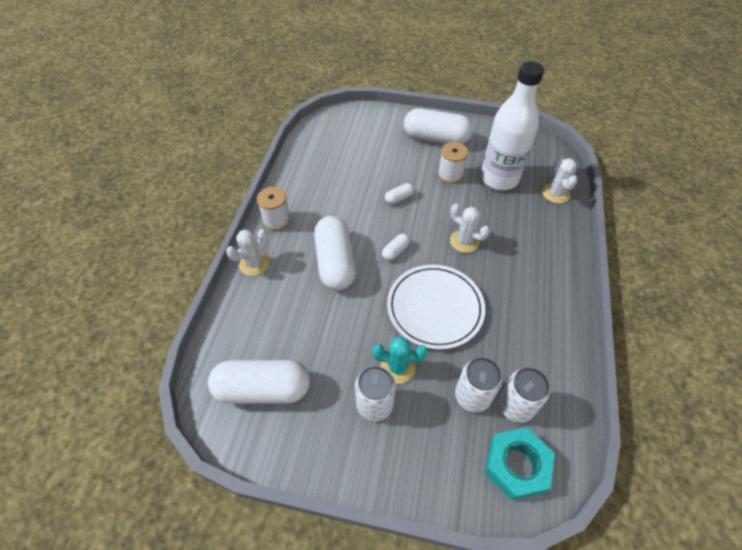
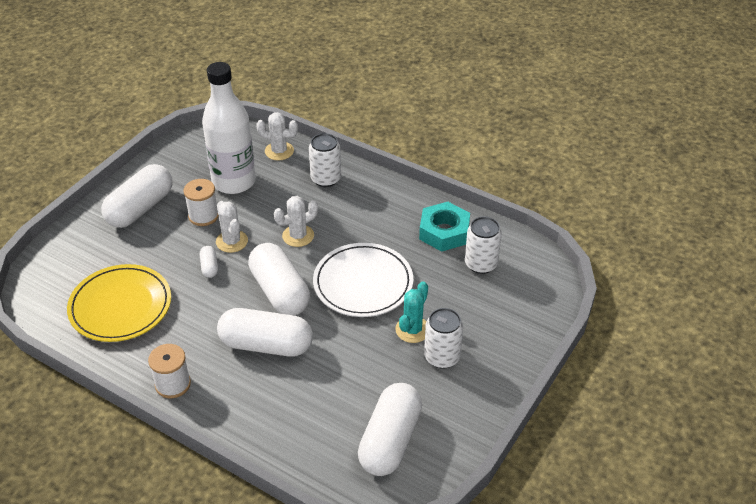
camera: 70 degrees left, 10 degrees down
white cactus [226,229,270,276] -> white cactus moved to [216,201,248,253]
white capsule [382,233,410,261] -> white capsule [248,243,310,315], size x2.31
white can [455,357,502,412] -> white can moved to [309,133,341,187]
turquoise nut [485,427,555,500] -> turquoise nut moved to [419,202,470,252]
none -> yellow plate [67,264,171,342]

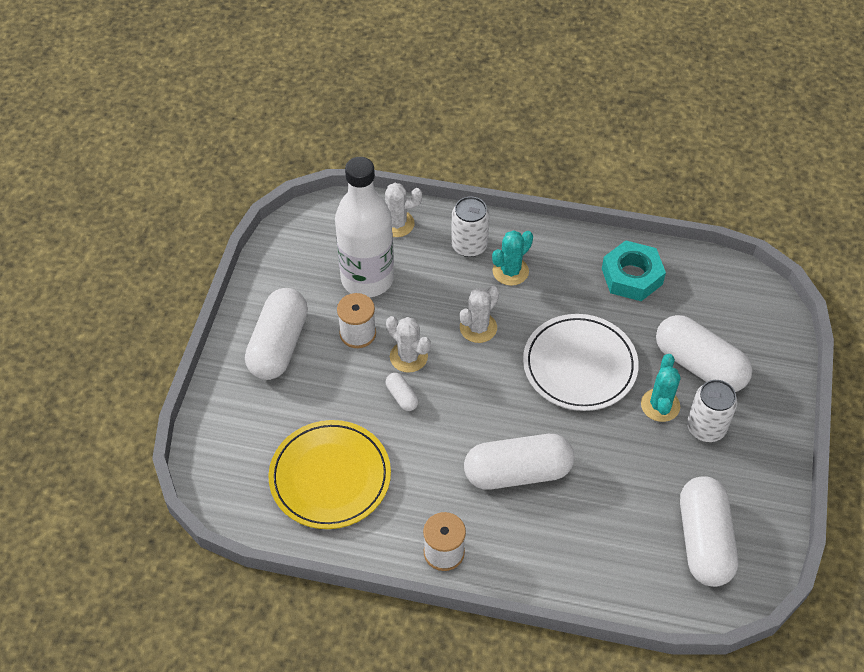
camera: 20 degrees left, 10 degrees up
white capsule [248,243,310,315] -> white capsule moved to [656,315,752,392]
white can [465,217,502,274] -> none
none -> turquoise cactus [492,230,533,286]

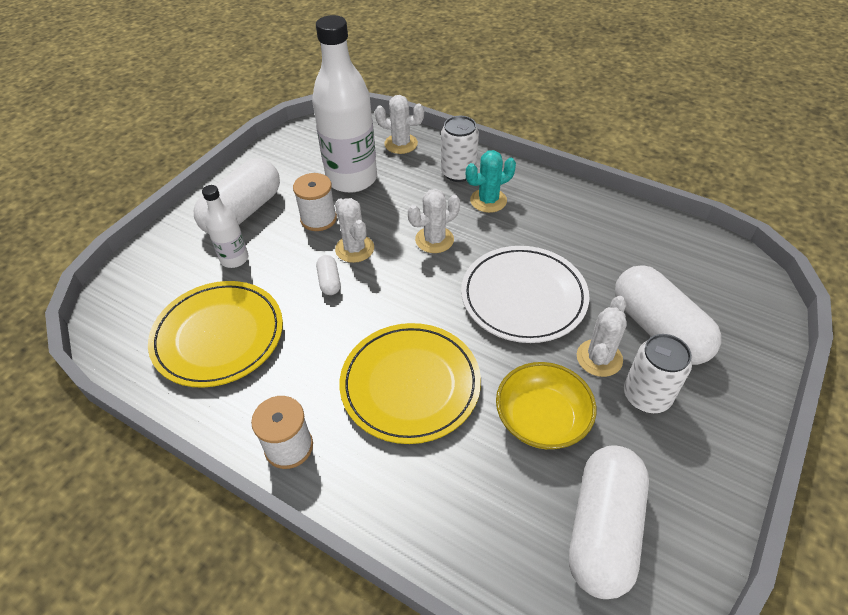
camera: 20 degrees right, 5 degrees down
white capsule [464,434,574,490] -> yellow plate [340,323,481,444]
turquoise nut [602,240,666,301] -> none
turquoise cactus [641,354,681,422] -> white cactus [577,296,627,377]
none -> white bottle [202,185,248,268]
none -> yellow bowl [496,362,596,449]

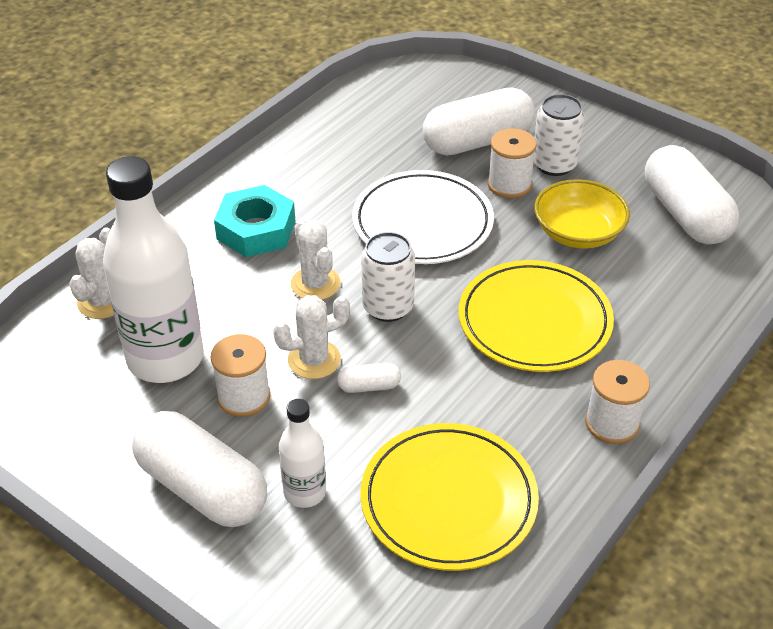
camera: 85 degrees left, 5 degrees down
white can [441,116,479,182] -> white can moved to [361,232,415,322]
turquoise cactus [466,150,516,213] -> turquoise nut [214,185,295,257]
white capsule [569,445,649,599] -> white capsule turned 45 degrees clockwise [645,145,739,245]
white cactus [577,296,627,377] -> white spool [488,128,537,198]

